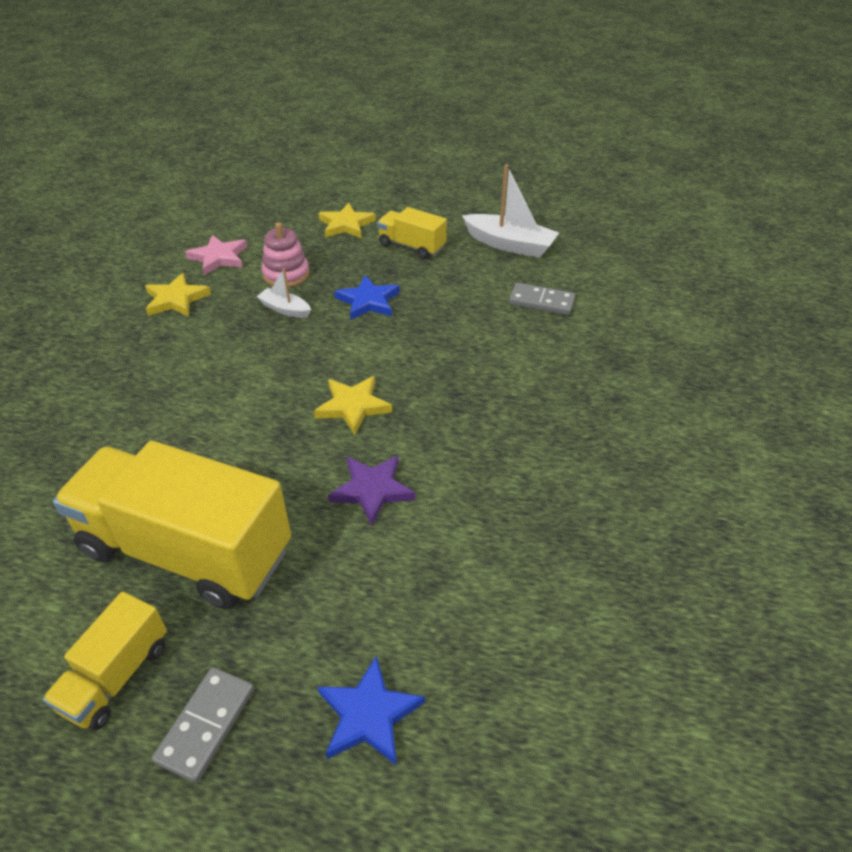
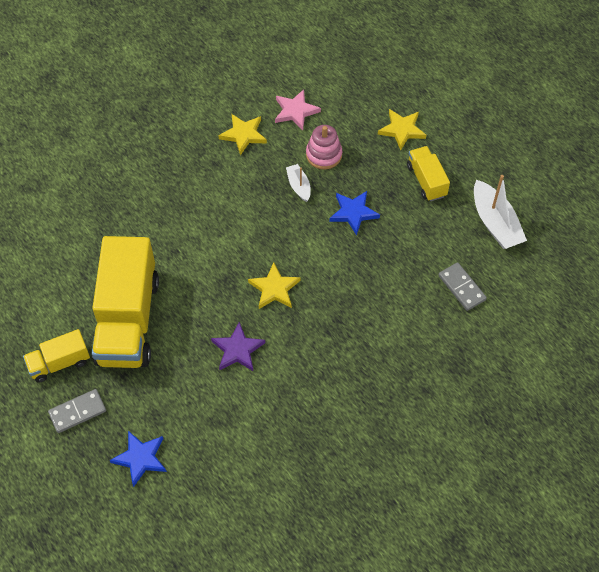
camera: 40 degrees right, 15 degrees up
yellow truck [53,441,291,609] -> yellow truck turned 150 degrees counterclockwise [92,236,159,368]

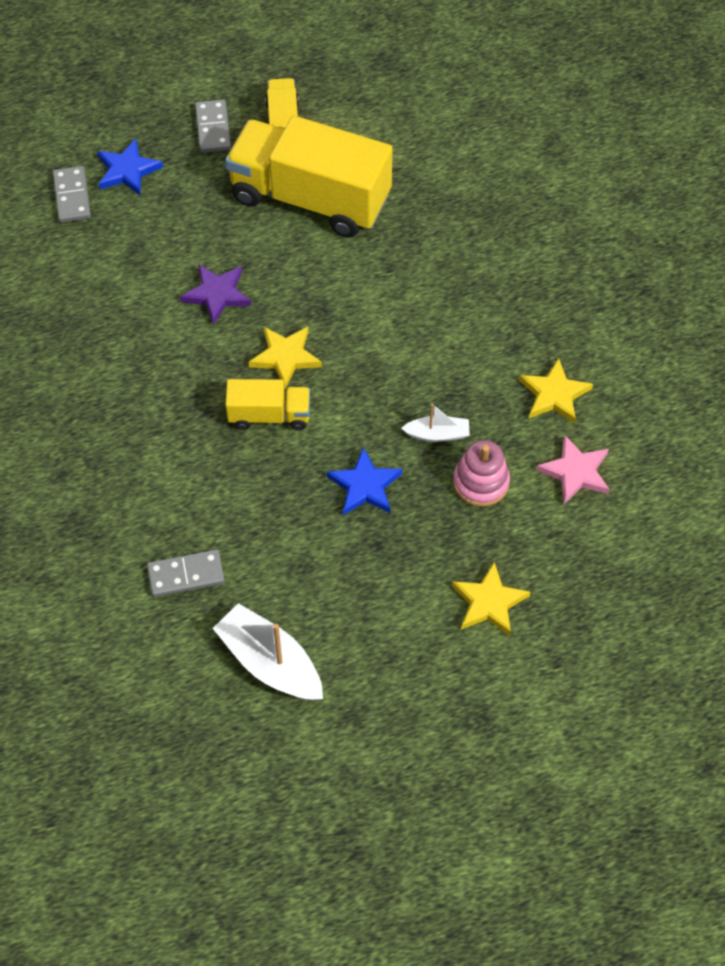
camera: 110 degrees right, 0 degrees up
yellow truck [407,146,450,201] -> yellow truck moved to [226,379,310,430]
white boat [474,175,527,249] -> white boat turned 45 degrees clockwise [212,603,323,700]
none -> grey domino [53,166,91,223]

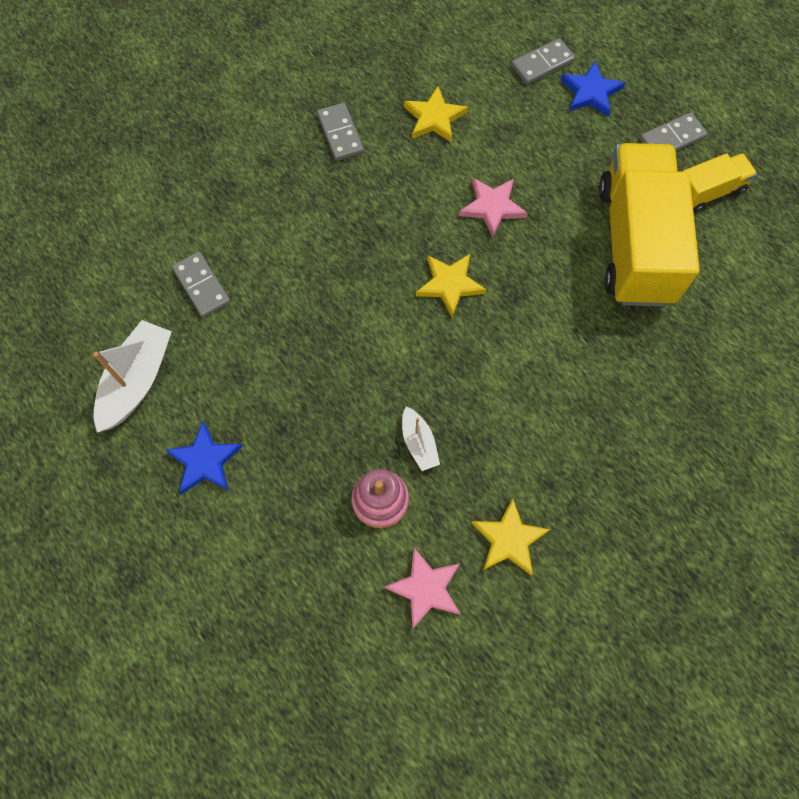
camera: 70 degrees right, 10 degrees up
purple star [180,264,251,325] -> pink star [459,178,528,238]
yellow truck [226,379,310,430] -> none
blue star [327,447,402,515] -> blue star moved to [165,422,243,495]
yellow star [452,562,530,636] -> yellow star moved to [404,86,468,143]
none -> grey domino [317,103,364,161]

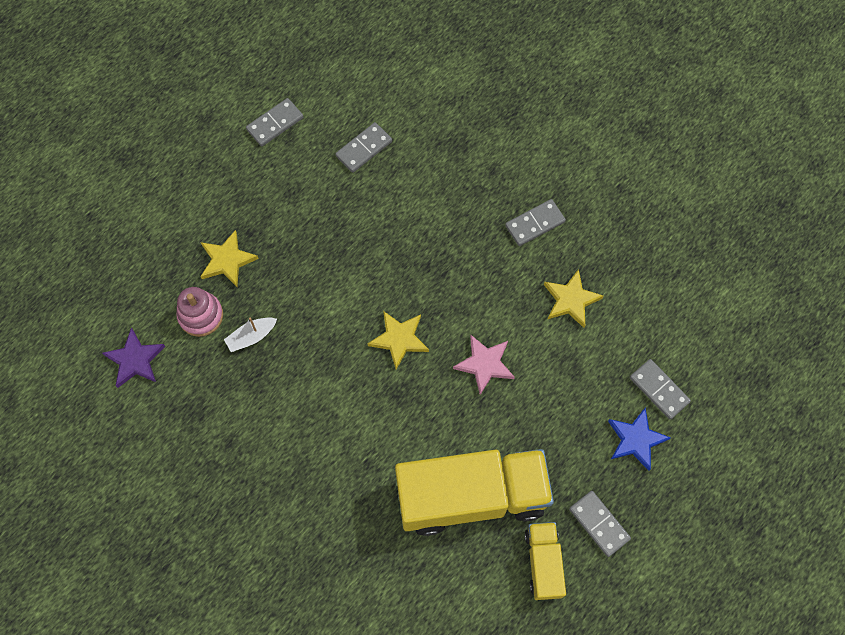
camera: 80 degrees right, 0 degrees up
white boat [93,320,172,433] -> grey domino [246,98,303,147]
blue star [165,422,243,495] -> none
pink star [384,548,460,630] -> purple star [102,328,165,388]
yellow star [472,498,550,576] -> yellow star moved to [200,230,259,287]
yellow truck [683,153,757,213] -> yellow truck turned 150 degrees counterclockwise [525,522,566,600]

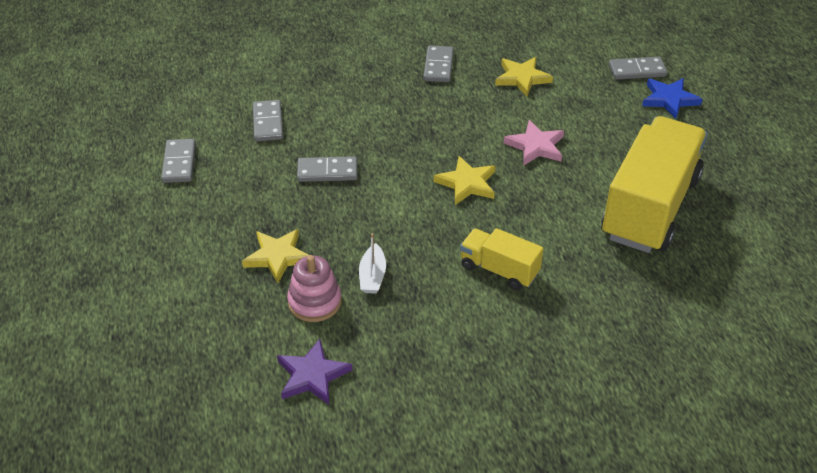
camera: 55 degrees left, 25 degrees down
yellow truck [525,522,566,600] -> yellow truck moved to [460,228,543,290]
grey domino [569,491,631,557] -> grey domino moved to [297,156,357,182]

